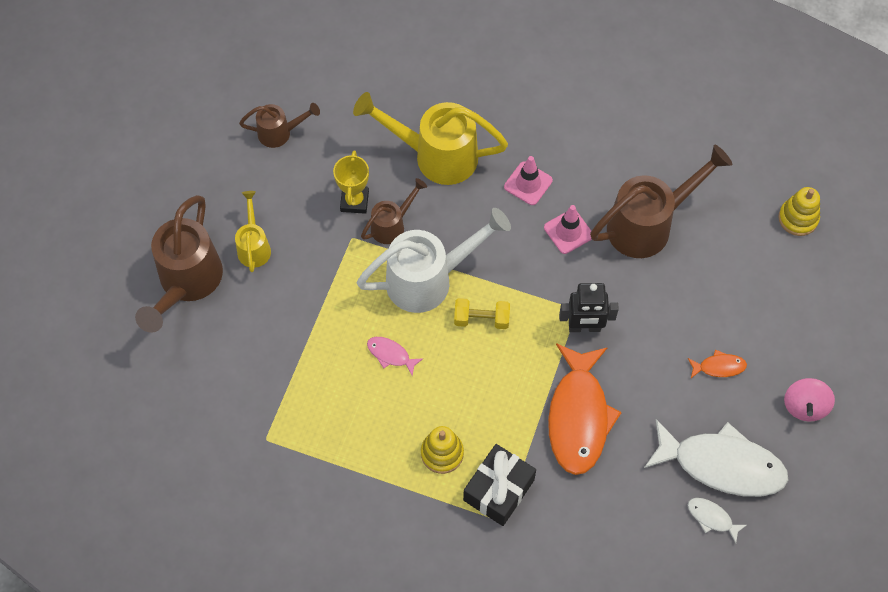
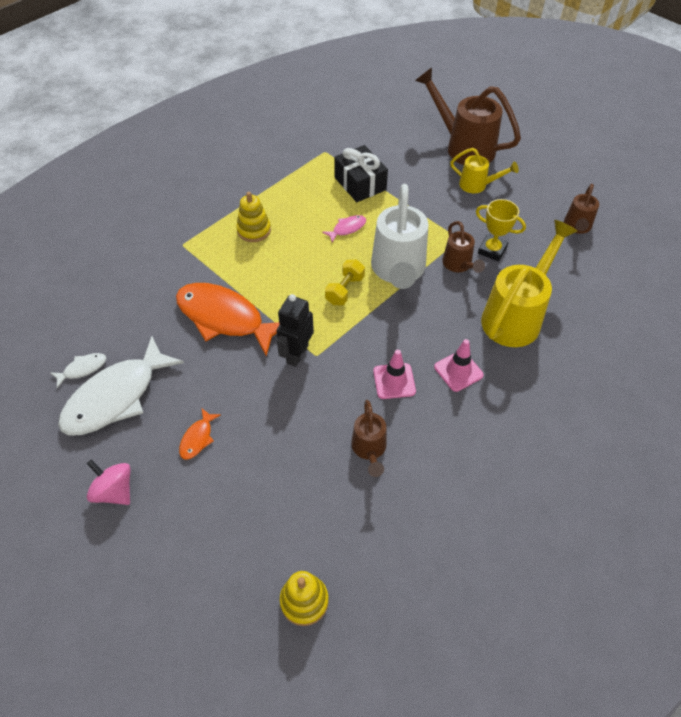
camera: 115 degrees right, 10 degrees down
black gift [463,444,536,526] -> black gift moved to [334,145,388,202]
brown watering can [590,145,733,258] -> brown watering can [351,400,387,477], size x0.53

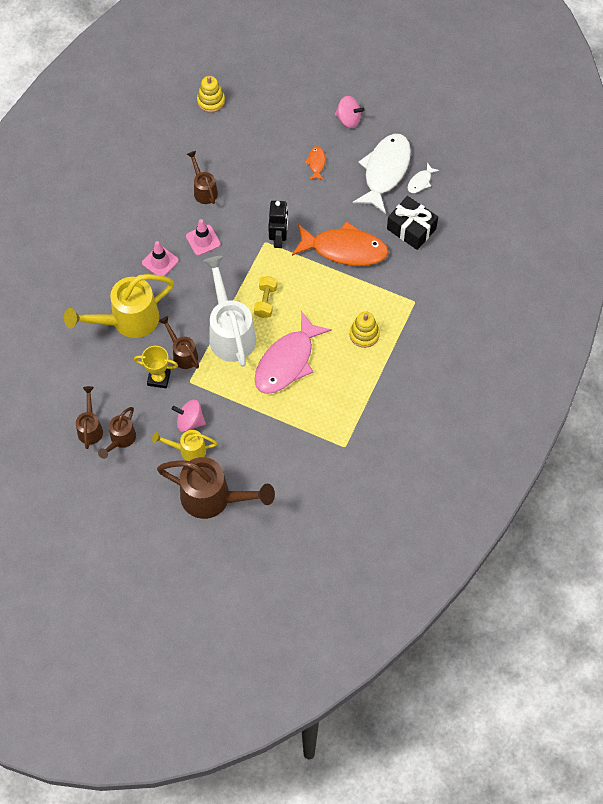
camera: 160 degrees right, 10 degrees up
pink fish [322,215,366,243] -> pink fish [254,311,332,394], size x2.34
black gift [334,145,388,202] -> black gift moved to [387,196,438,250]
yellow watering can [481,220,578,347] -> yellow watering can turned 45 degrees clockwise [64,274,174,338]
none -> brown watering can [98,407,136,459]
none -> pink spinning top [172,400,206,432]

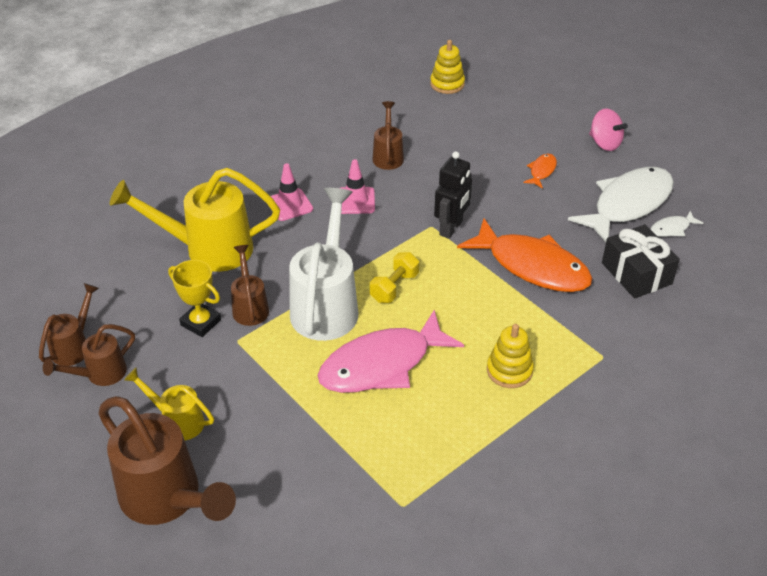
camera: 25 degrees right, 20 degrees down
pink spinning top [172,400,206,432] -> none

